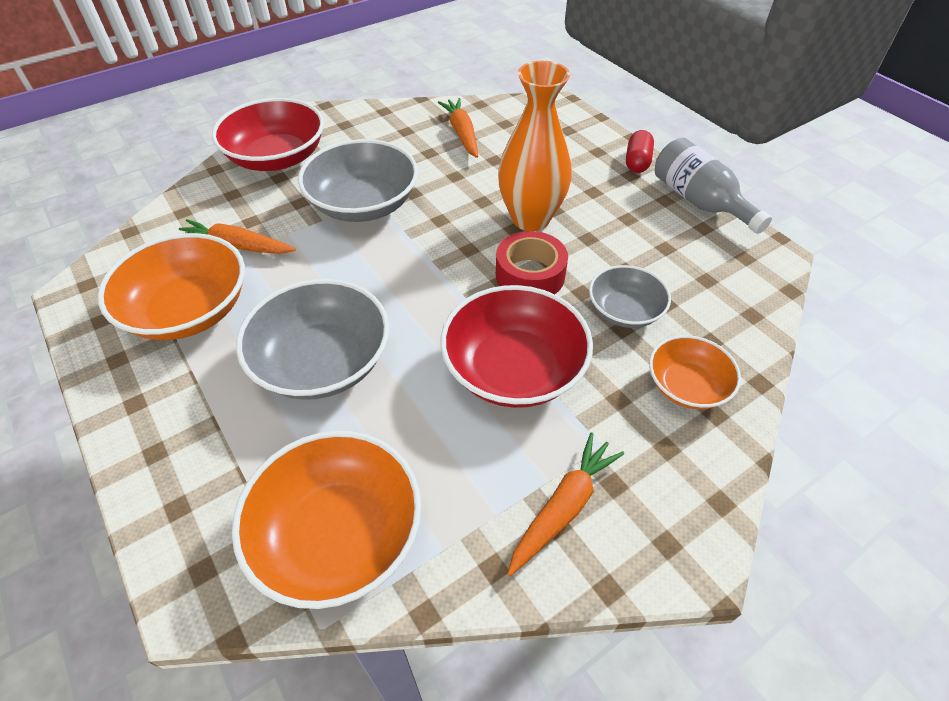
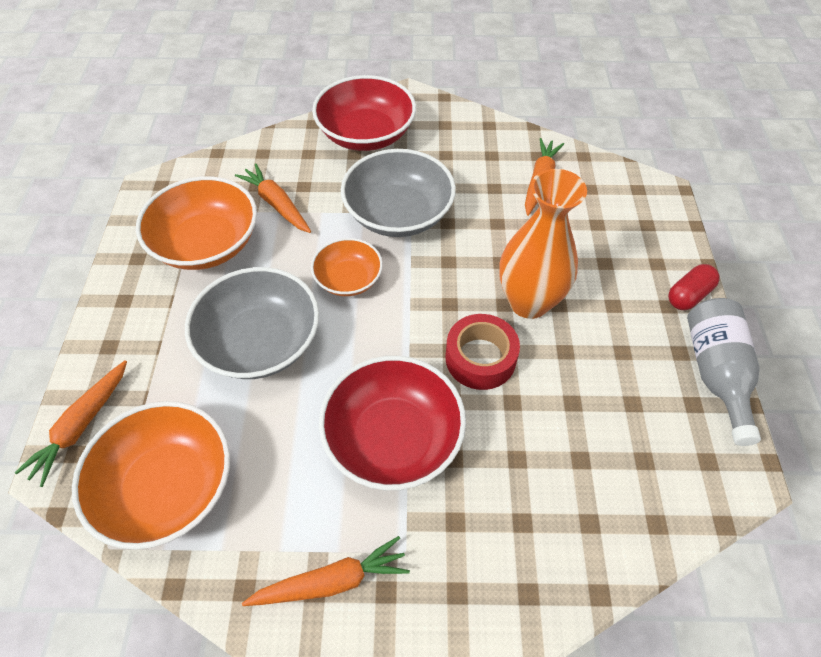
camera: 35 degrees right, 5 degrees up
grey bowl [589,265,671,328] -> none
orange bowl [649,335,741,409] -> orange bowl moved to [311,238,383,296]
none -> orange carrot [15,360,127,487]

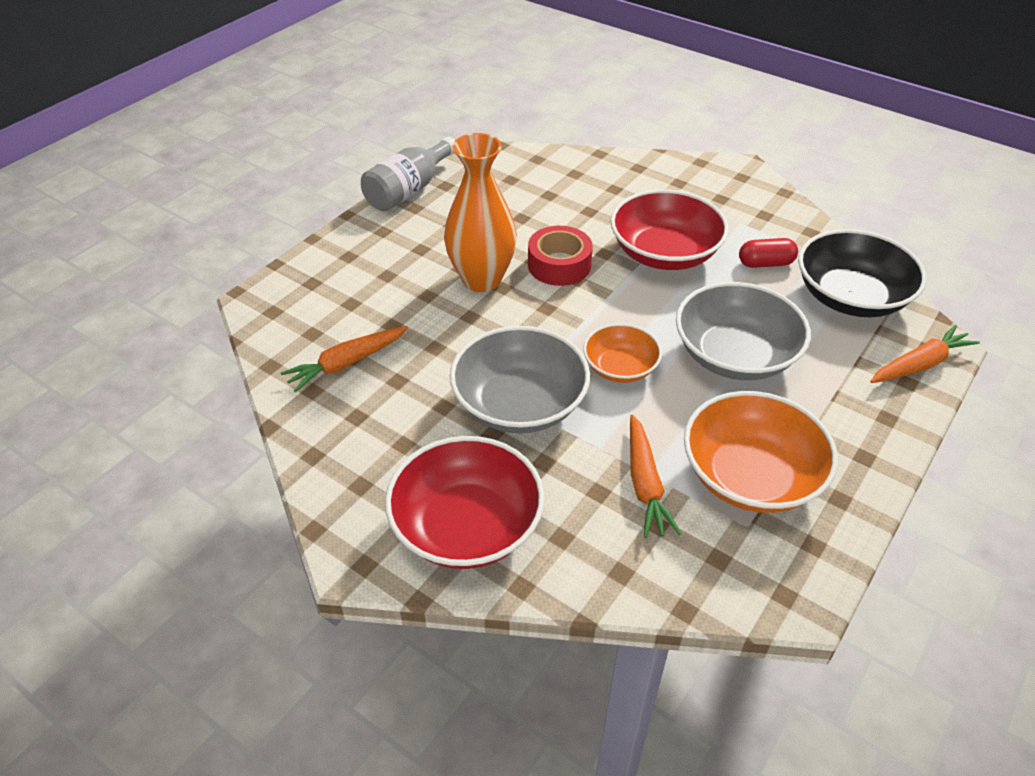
camera: 145 degrees left, 10 degrees down
orange bowl [72,401,230,549] -> black bowl [798,229,927,317]
orange carrot [242,536,410,606] -> none
red capsule [668,264,720,310] -> red capsule moved to [739,238,798,268]

